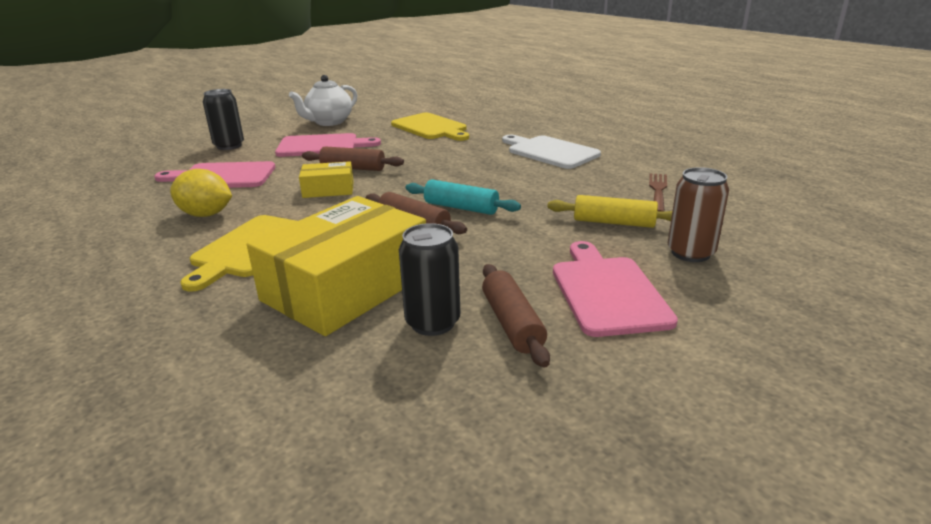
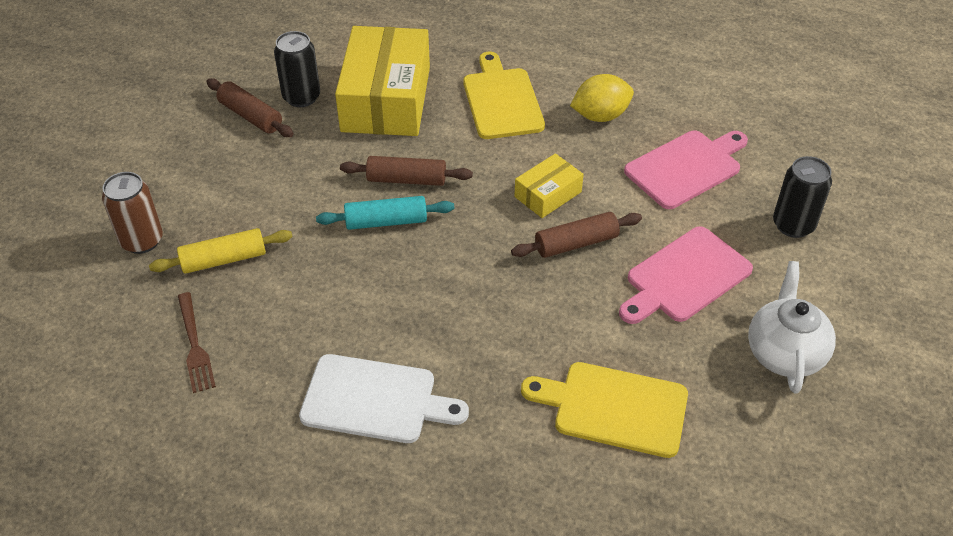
camera: 145 degrees right, 20 degrees up
pink cutting board [553,241,678,337] -> none

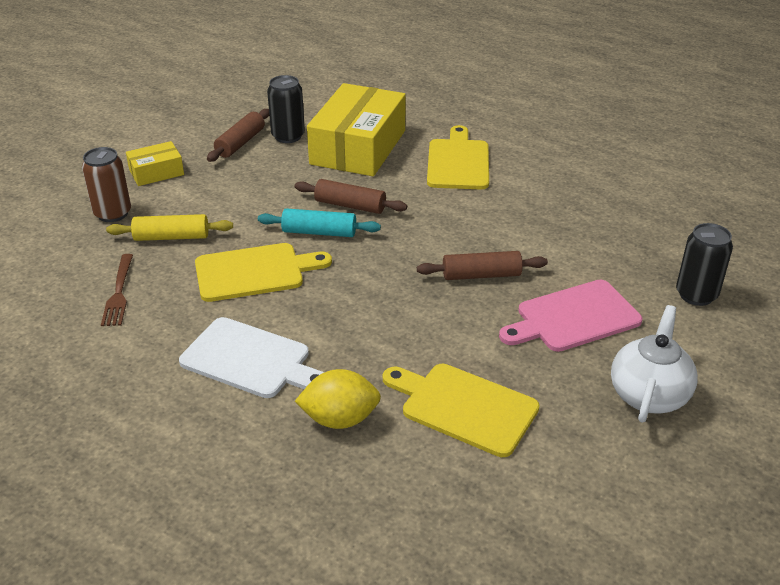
camera: 15 degrees right, 10 degrees down
brown rolling pin [206,78,294,137] -> brown rolling pin turned 60 degrees clockwise [207,109,269,162]
yellow box [514,153,584,218] -> yellow box moved to [126,141,184,186]
yellow lemon [570,74,634,122] -> yellow lemon moved to [295,369,381,429]
pink cutting board [624,130,748,209] -> none
none -> yellow cutting board [195,243,332,302]

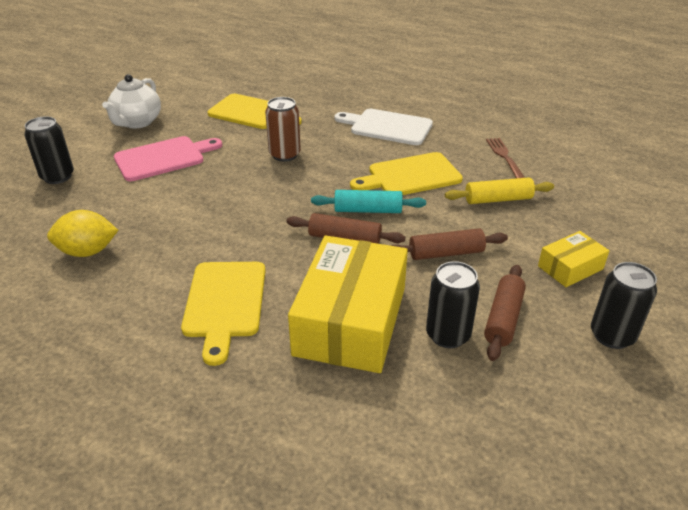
camera: 175 degrees right, 0 degrees up
brown can [82,147,131,222] -> brown can moved to [265,97,301,162]
yellow lemon [295,369,381,429] -> yellow lemon moved to [47,210,118,257]
brown rolling pin [417,251,548,280] -> brown rolling pin moved to [391,228,508,260]
none -> black can [591,262,657,349]

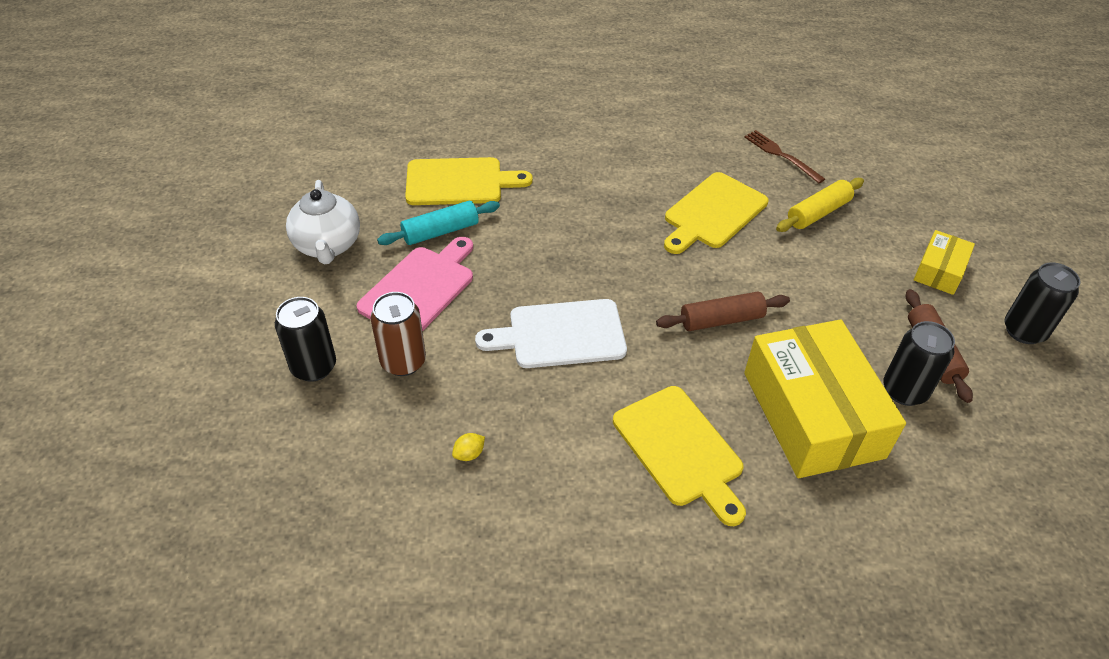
camera: 30 degrees left, 10 degrees up
yellow lemon [47,210,118,257] -> yellow lemon [452,433,485,461], size x0.45
brown can [265,97,301,162] -> brown can moved to [370,292,426,376]
turquoise rolling pin [311,190,426,213] -> turquoise rolling pin moved to [377,201,500,245]
white cutting board [334,109,433,145] -> white cutting board moved to [475,299,627,368]
brown rolling pin [391,228,508,260] -> none

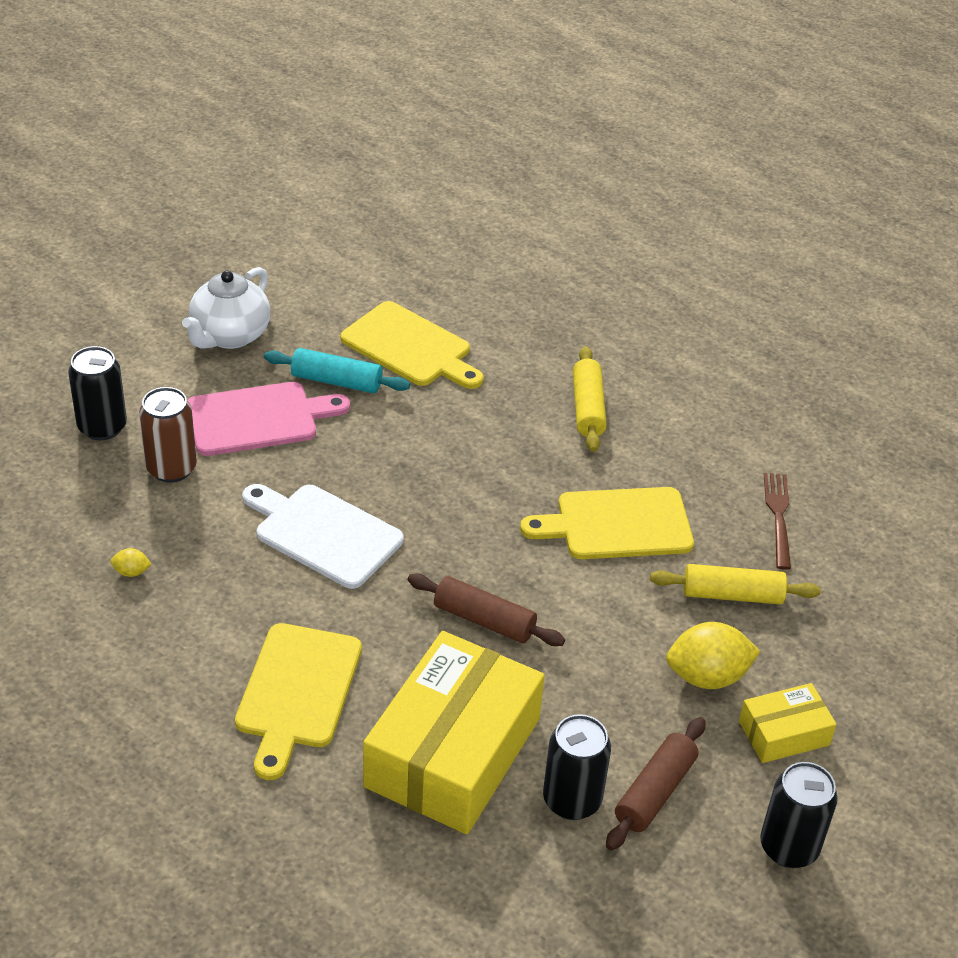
camera: 40 degrees right, 5 degrees down
none -> yellow rolling pin [573,346,607,452]
none -> yellow lemon [666,622,761,689]

